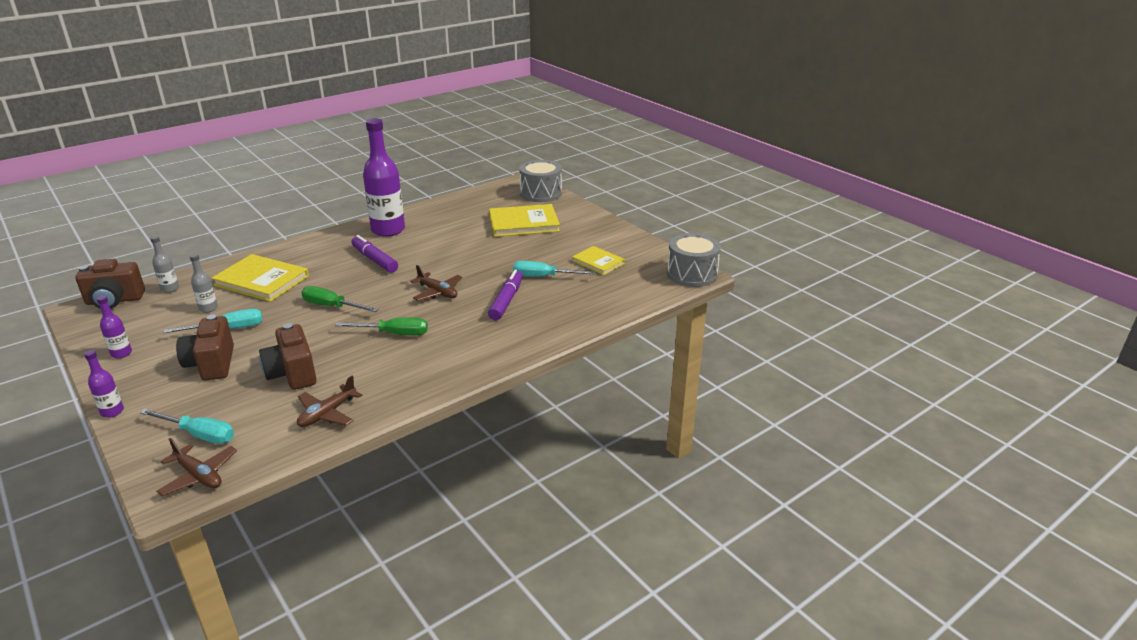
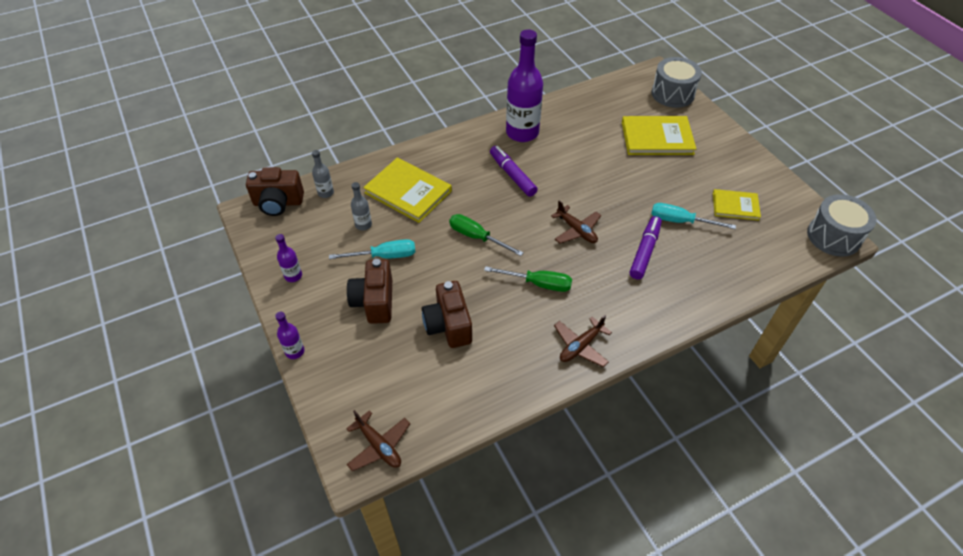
camera: 10 degrees right, 20 degrees up
turquoise screwdriver [140,409,234,444] -> none
brown plane [297,375,362,427] -> brown plane moved to [554,315,612,367]
yellow book [572,246,625,275] -> yellow book turned 45 degrees counterclockwise [713,189,761,221]

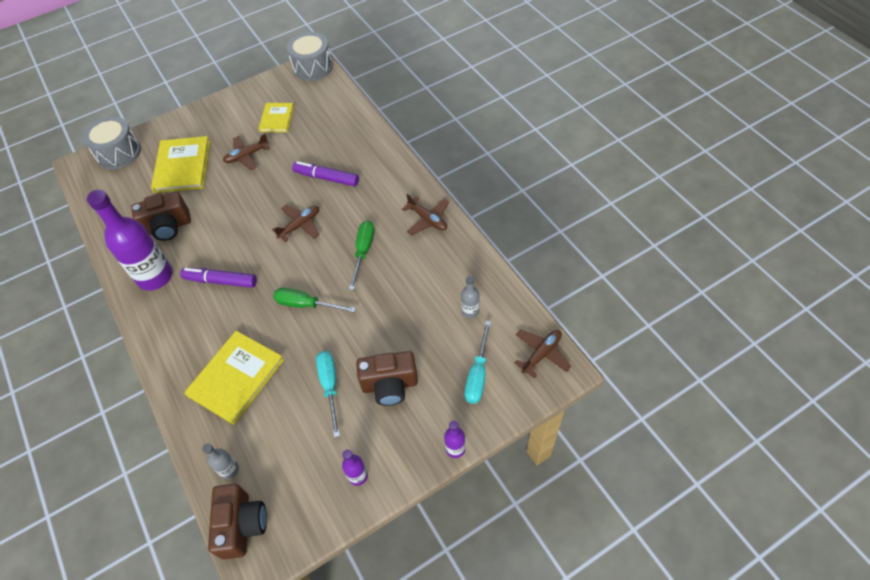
camera: 90 degrees left, 5 degrees up
grey bottle [351,182,372,230] -> grey bottle moved to [461,276,480,318]
brown camera [422,281,472,348] -> brown camera moved to [131,192,191,241]
green screwdriver [449,214,524,256] -> green screwdriver turned 75 degrees clockwise [273,288,356,312]
purple marker [490,146,538,197] -> purple marker turned 45 degrees clockwise [180,268,257,288]
turquoise screwdriver [651,203,736,229] -> turquoise screwdriver moved to [465,321,491,404]
none -> brown plane [223,133,270,170]

